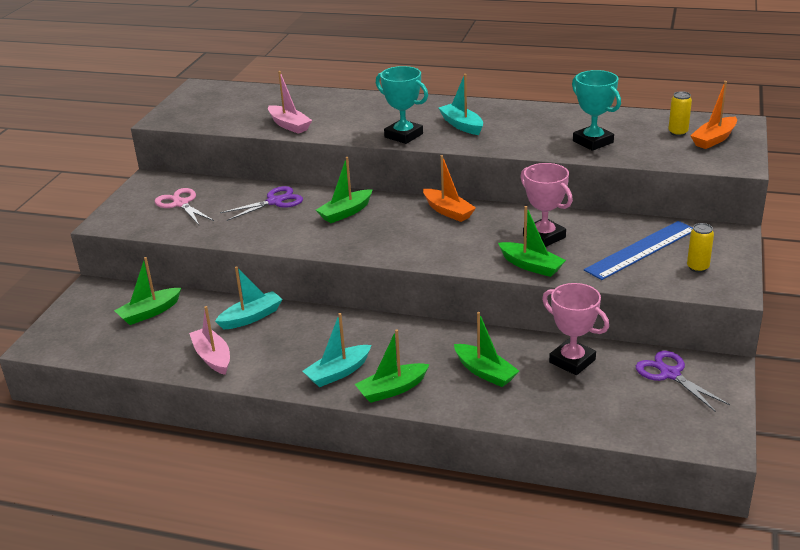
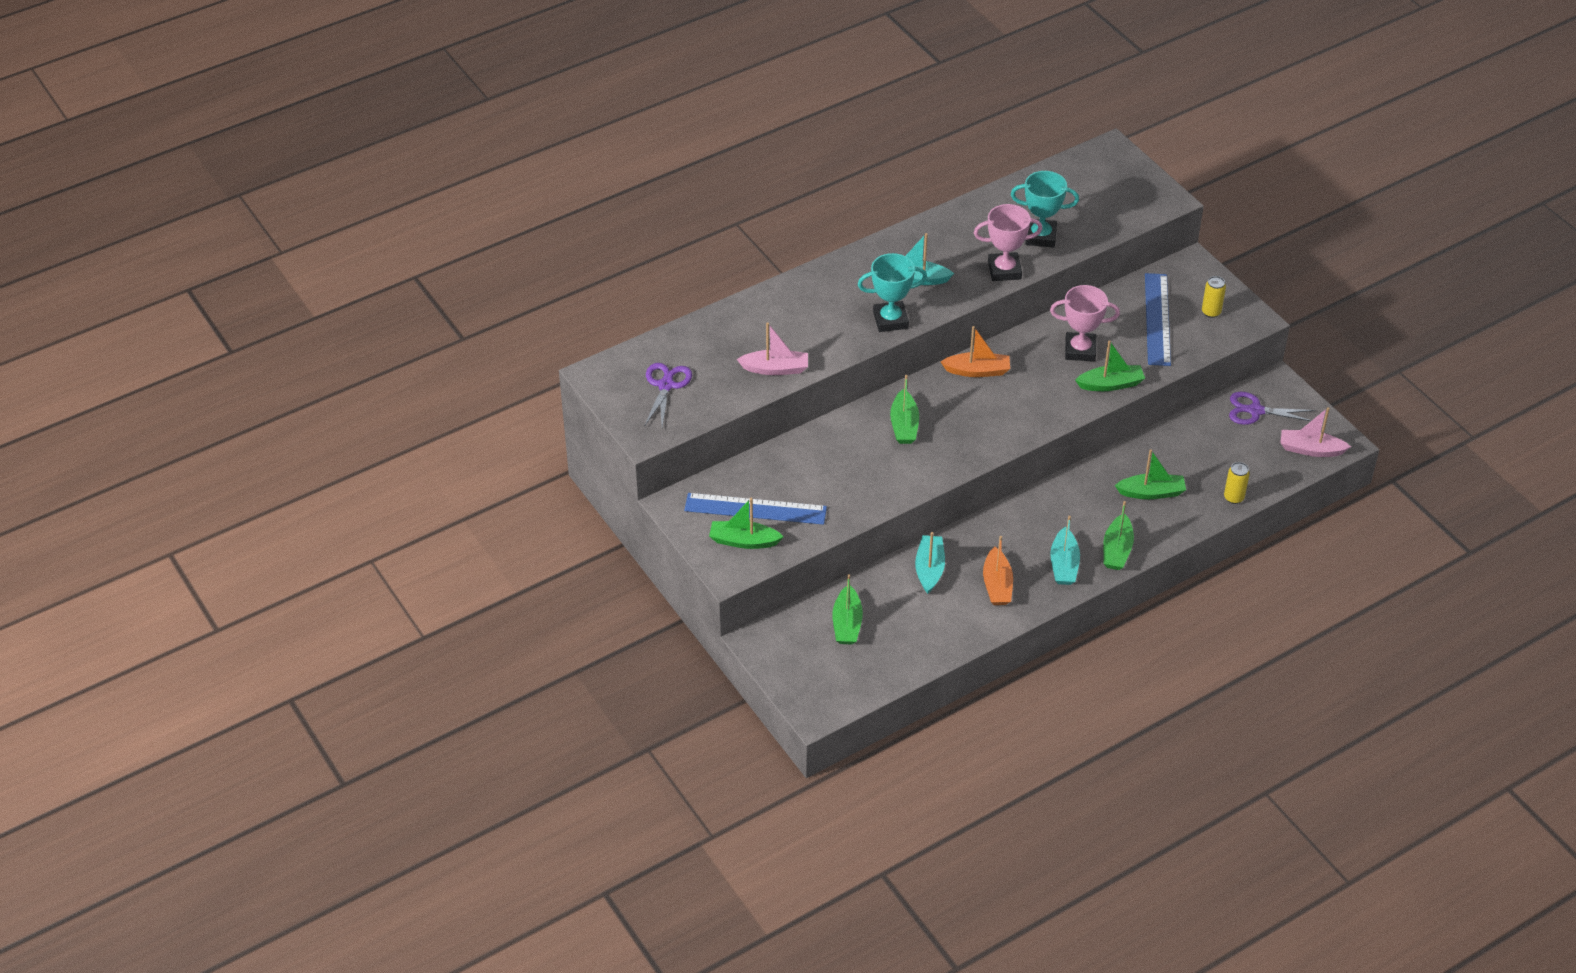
camera: 50 degrees left, 15 degrees up
pink scissors [155,188,214,225] -> blue ruler [684,493,827,525]
pink boat [189,306,230,375] -> pink boat moved to [1280,407,1351,457]
purple scissors [220,186,303,221] -> purple scissors moved to [644,363,692,427]
pink trophy [542,283,609,375] -> pink trophy moved to [974,204,1042,281]
yellow can [668,91,692,136] -> yellow can moved to [1224,462,1250,504]
orange boat [690,81,737,149] -> orange boat moved to [983,536,1013,605]
none -> green boat [709,497,784,549]

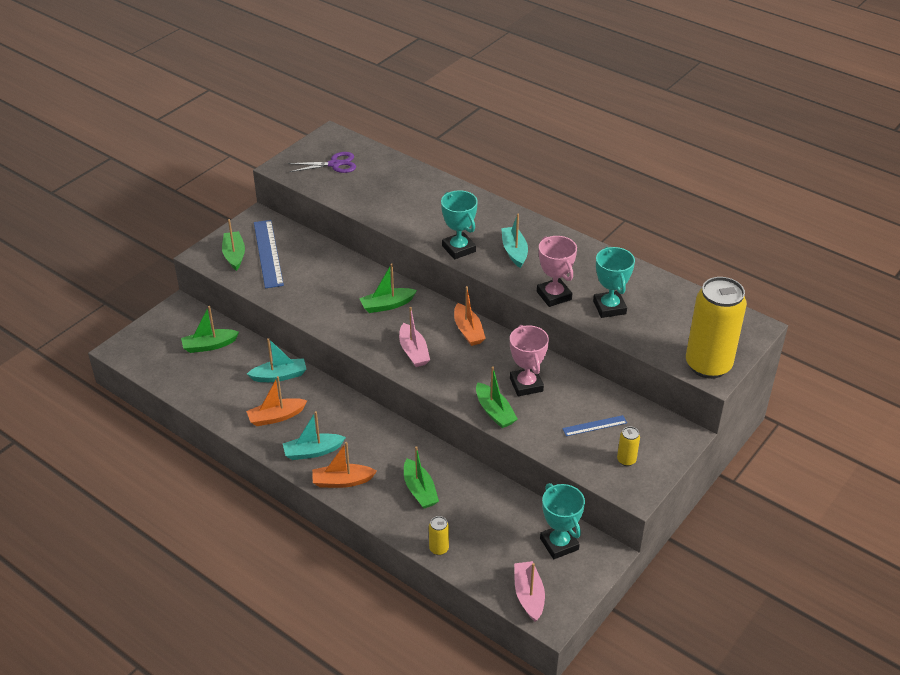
camera: 70 degrees right, 5 degrees down
pink boat [737,323,808,375] -> pink boat moved to [399,307,430,367]
green boat [1103,501,1134,570] -> orange boat [312,442,377,488]
blue ruler [1145,273,1171,366] -> blue ruler [562,415,627,436], size x0.52
purple scissors [1229,392,1315,425] -> turquoise trophy [540,483,585,559]
none -> yellow can [686,277,747,379]

